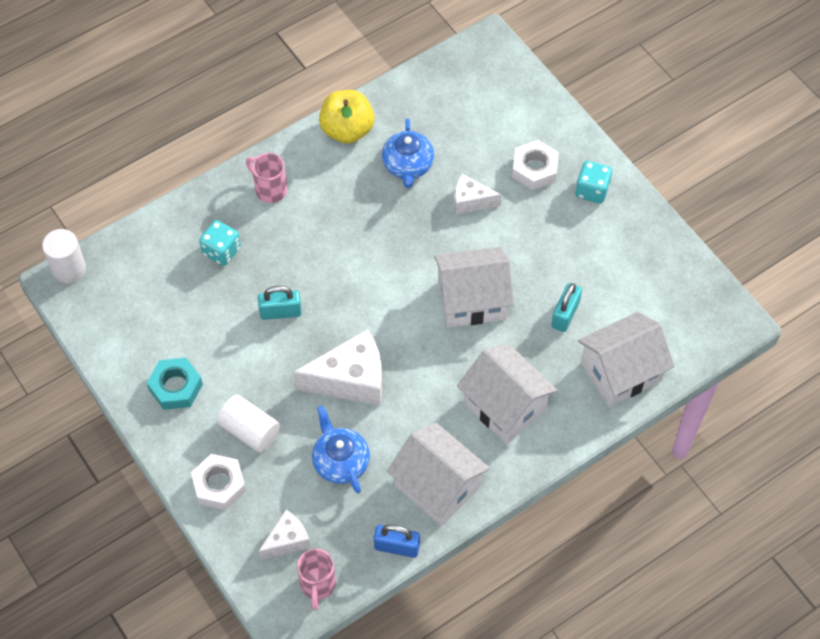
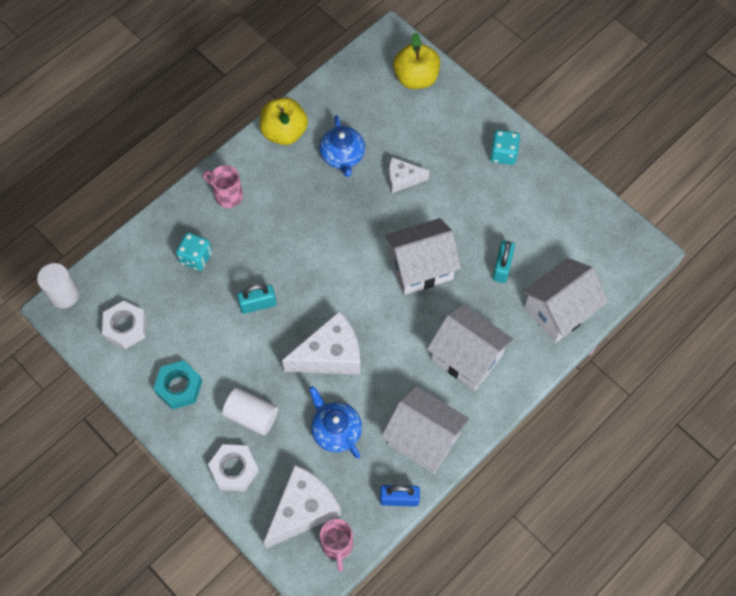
camera: 10 degrees left, 5 degrees up
white cheese [258,510,310,560] -> white cheese [263,465,341,548], size x1.76
white nut [512,140,559,190] -> white nut moved to [102,301,147,349]
none -> yellow apple [393,32,440,89]

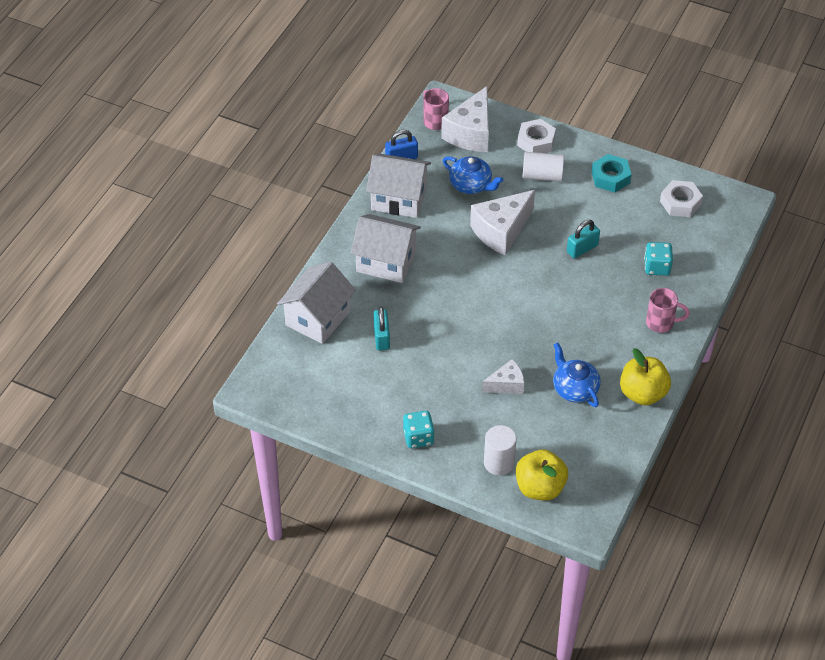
camera: 160 degrees right, 15 degrees down
white cylinder [37,263,79,308] -> white cylinder moved to [484,425,517,476]
white house [384,218,461,295] -> none

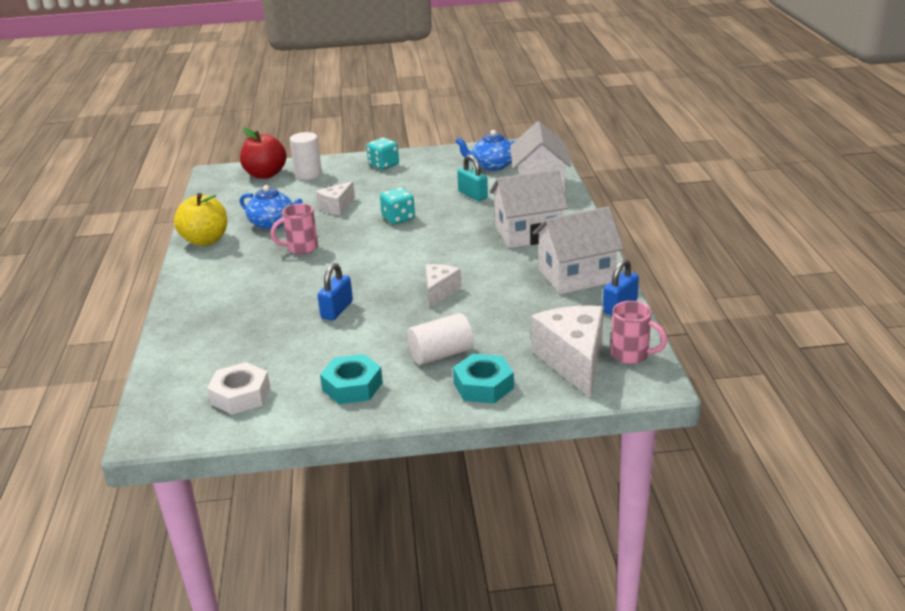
camera: 150 degrees right, 20 degrees down
blue teapot [443,156,503,194] -> blue teapot moved to [455,130,515,171]
white cheese [470,190,535,255] -> white cheese [426,264,462,307], size x0.57
yellow apple [516,449,568,501] -> red apple [240,128,287,179]
white nut [517,119,556,153] -> turquoise nut [453,354,514,403]
turquoise padlock [567,220,600,259] -> blue padlock [317,263,353,320]
turquoise dice [644,242,673,275] -> turquoise dice moved to [380,188,415,224]
pink mug [646,288,690,333] -> pink mug moved to [271,203,318,254]

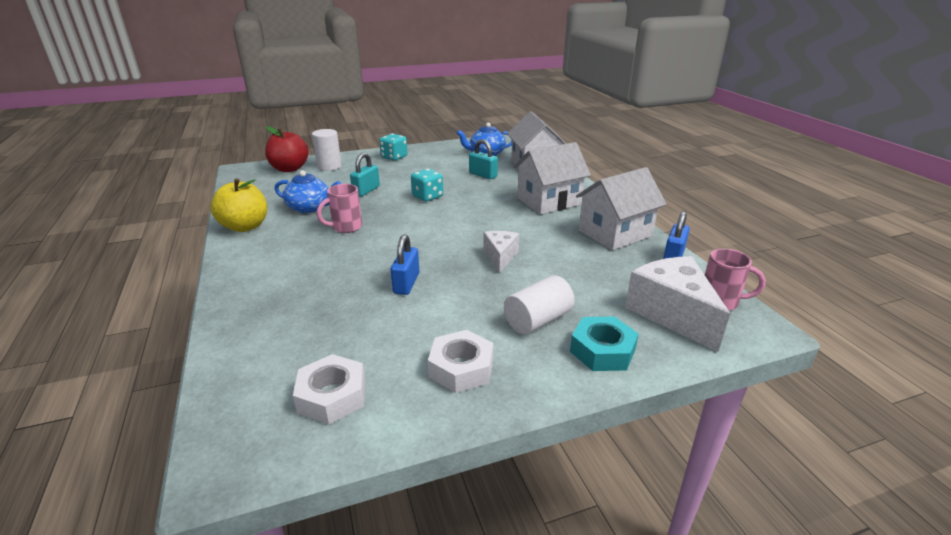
camera: 15 degrees left, 0 degrees up
white cheese [316,181,355,215] -> turquoise padlock [350,153,380,197]
turquoise nut [320,354,383,404] -> white nut [428,330,493,393]

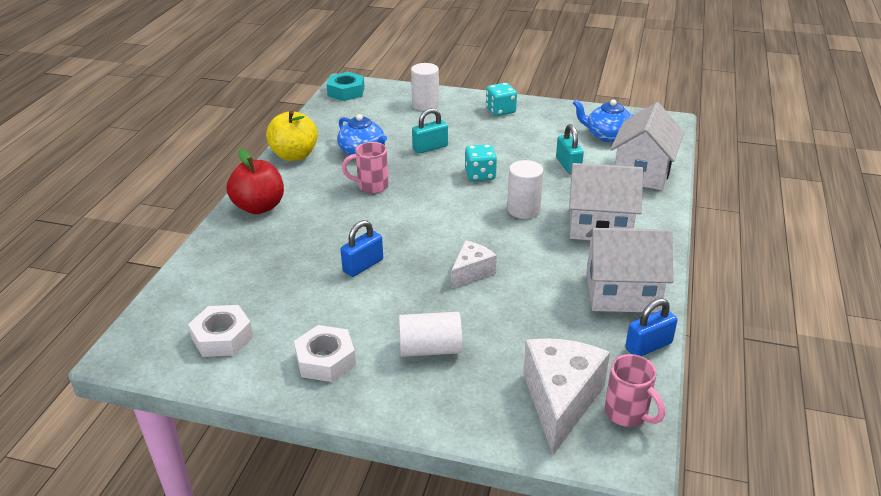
camera: 35 degrees right, 5 degrees up
red apple [265,126,309,172] -> red apple moved to [227,148,284,214]
turquoise nut [570,316,639,371] -> turquoise nut moved to [326,72,365,101]
none -> white cylinder [507,160,544,219]

